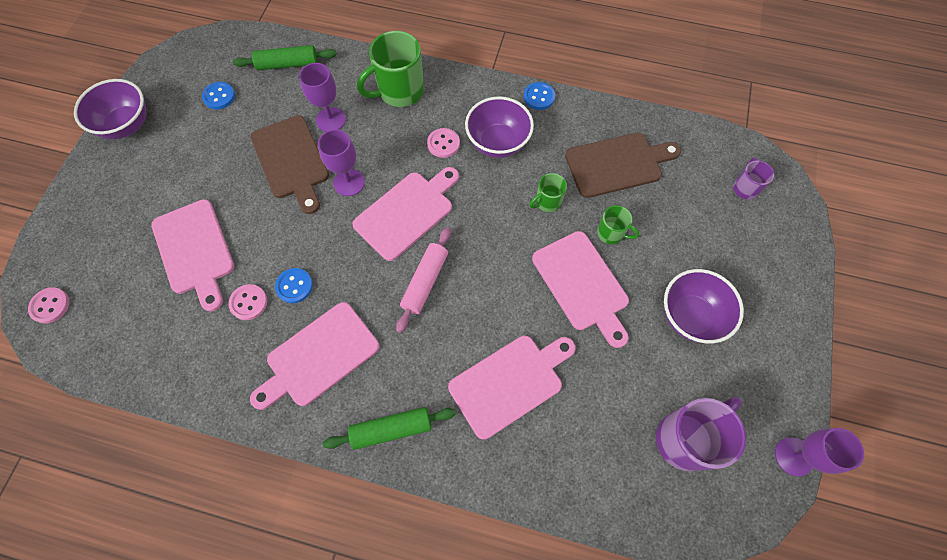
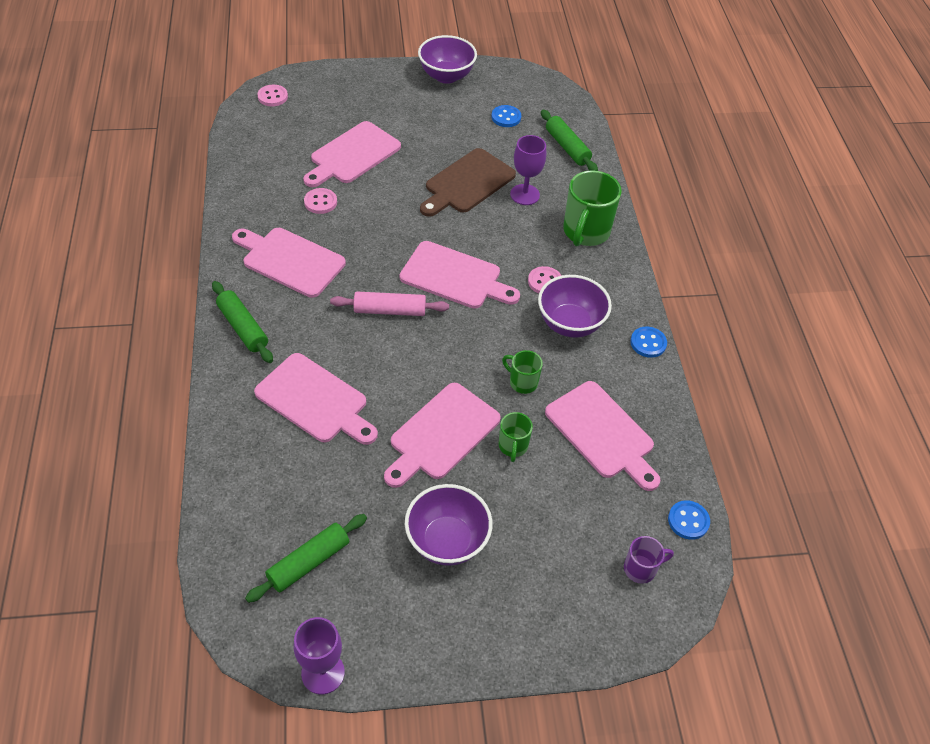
camera: 65 degrees right, 15 degrees down
blue button [275,268,313,303] -> blue button moved to [668,500,710,540]
purple goblet [318,129,365,196] -> none
green mug [357,31,424,107] -> green mug turned 105 degrees counterclockwise [563,170,622,246]
brown cutting board [565,133,681,198] -> pink cutting board [545,381,661,491]
purple mug [656,397,746,471] -> green rolling pin [245,514,367,603]

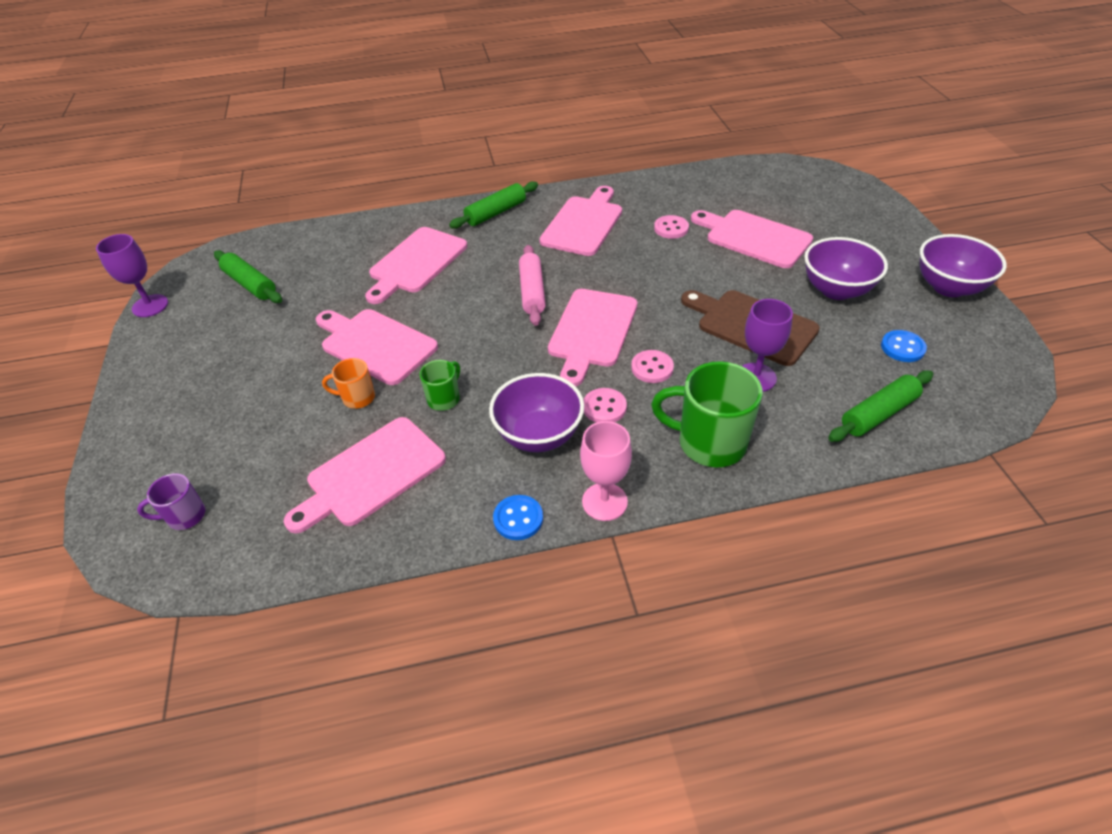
camera: 90 degrees right, 5 degrees down
pink button [257,85,288,106] -> pink button moved to [631,350,674,383]
purple bowl [405,484,492,566] -> purple bowl moved to [804,237,888,300]
green mug [499,412,533,462] -> orange mug [322,358,375,409]
purple mug [624,536,674,584] -> purple mug turned 90 degrees clockwise [137,473,205,530]
blue button [668,500,710,540] -> none
none -> pink goblet [580,421,632,521]

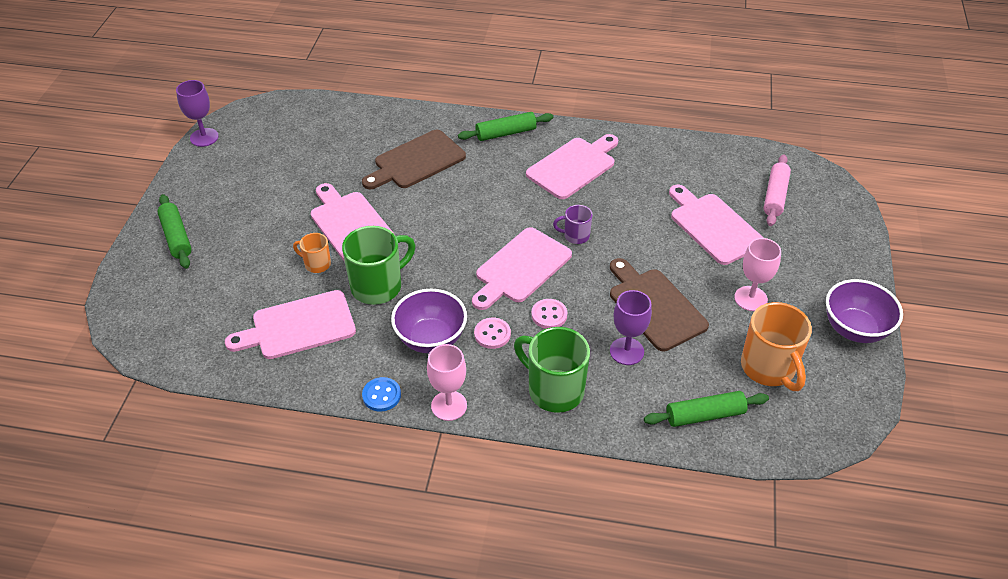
camera: 20 degrees right, 0 degrees up
purple mug [137,473,205,530] -> purple mug moved to [553,205,593,244]
green rolling pin [214,250,282,303] -> green rolling pin moved to [157,194,192,269]
pink cutting board [365,227,467,304] -> brown cutting board [362,130,466,189]
green mug [420,360,460,411] -> green mug [342,226,415,305], size x1.90
pink rolling pin [519,245,546,326] -> pink rolling pin moved to [764,154,791,226]
pink button [654,215,689,239] -> none
purple bowl [804,237,888,300] -> pink goblet [734,238,781,311]
blue button [881,330,927,362] -> orange mug [741,302,812,391]

